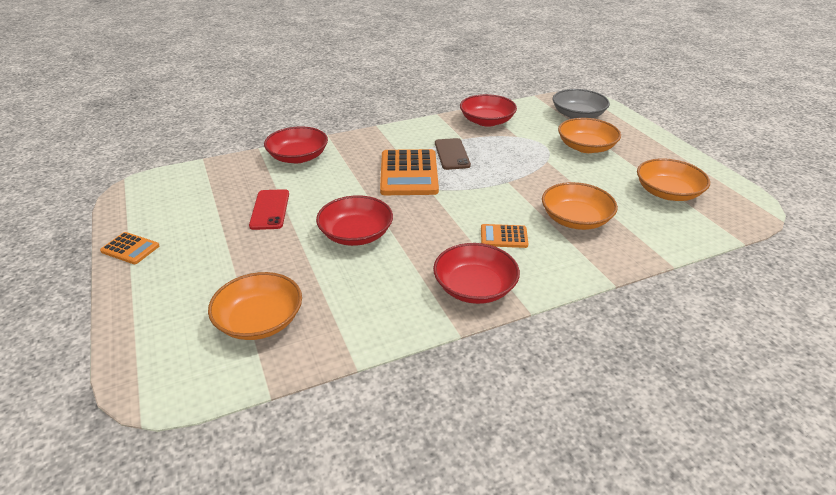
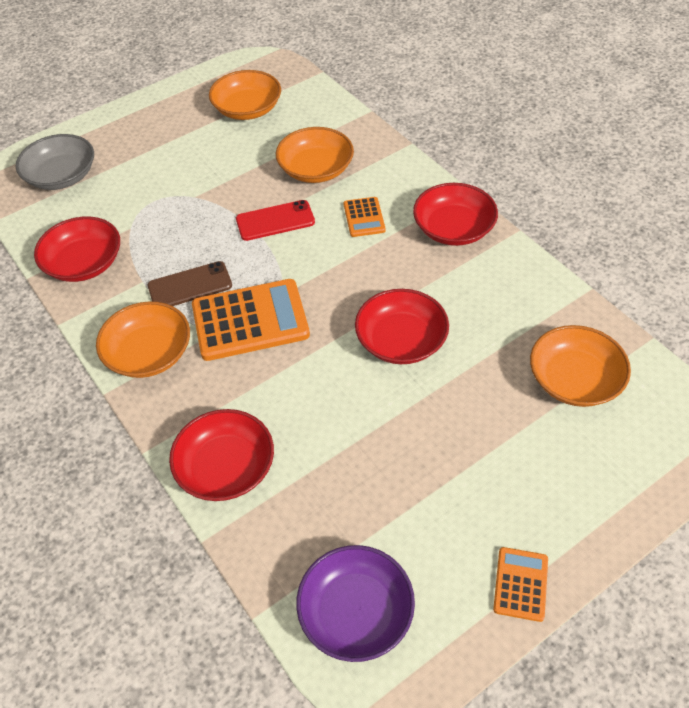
camera: 100 degrees left, 15 degrees up
red phone [249,189,289,230] -> red phone moved to [236,200,315,241]
orange bowl [558,118,621,153] -> orange bowl moved to [96,301,190,378]
none -> purple bowl [296,545,415,662]

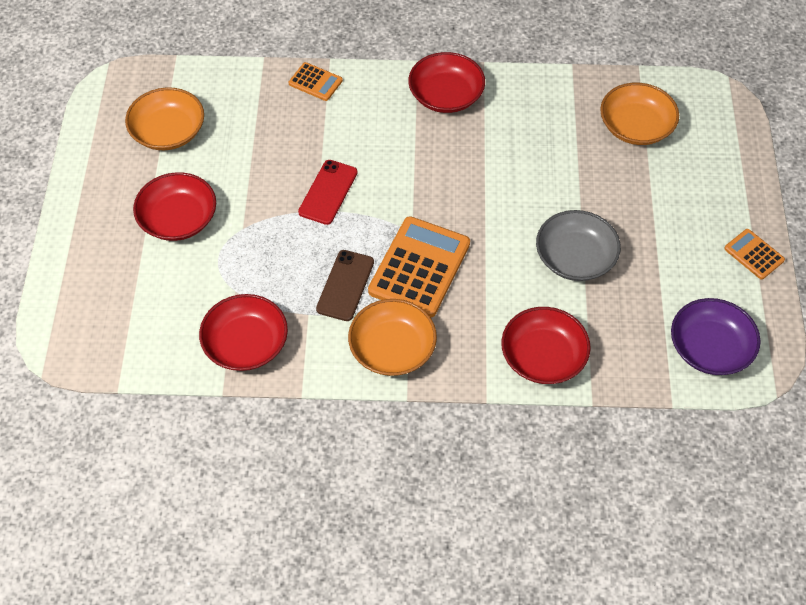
camera: 55 degrees left, 5 degrees up
grey bowl [16,134,94,190] -> grey bowl moved to [536,210,621,281]
orange bowl [276,127,354,183] -> none
orange calculator [344,197,386,237] -> orange calculator moved to [289,62,343,101]
red bowl [355,289,449,364] -> red bowl moved to [133,172,216,241]

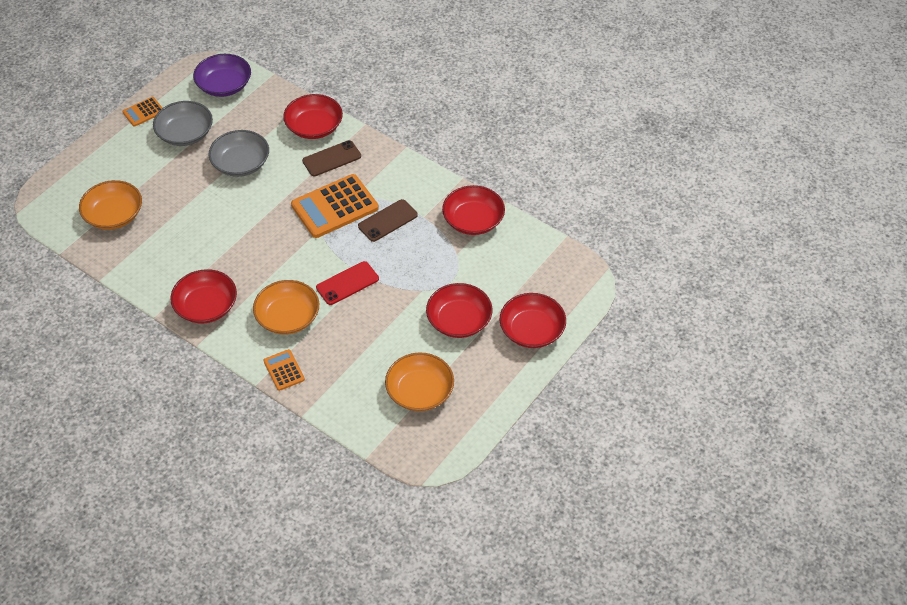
camera: 145 degrees left, 5 degrees down
orange bowl [348,299,437,376] -> orange bowl moved to [253,280,319,335]
orange calculator [724,229,785,280] -> orange calculator turned 60 degrees clockwise [122,97,162,127]
none -> grey bowl [153,101,213,146]
none -> brown phone [302,140,361,176]
none -> red bowl [500,293,566,348]

